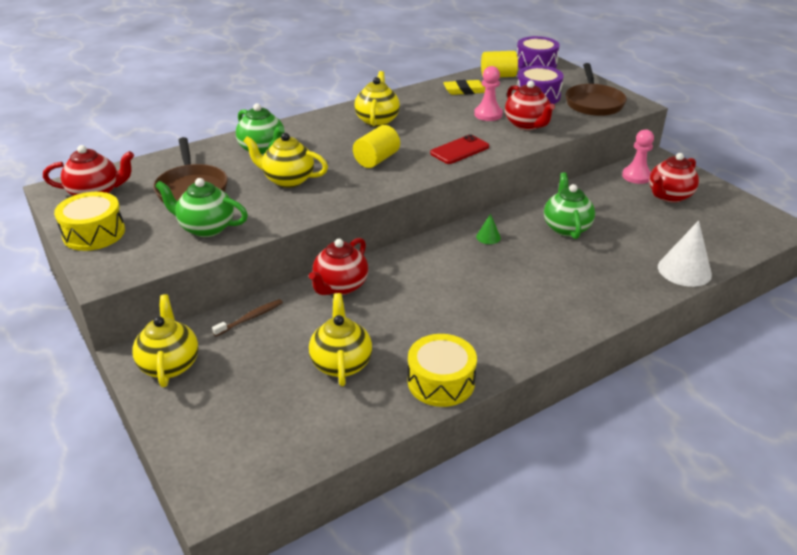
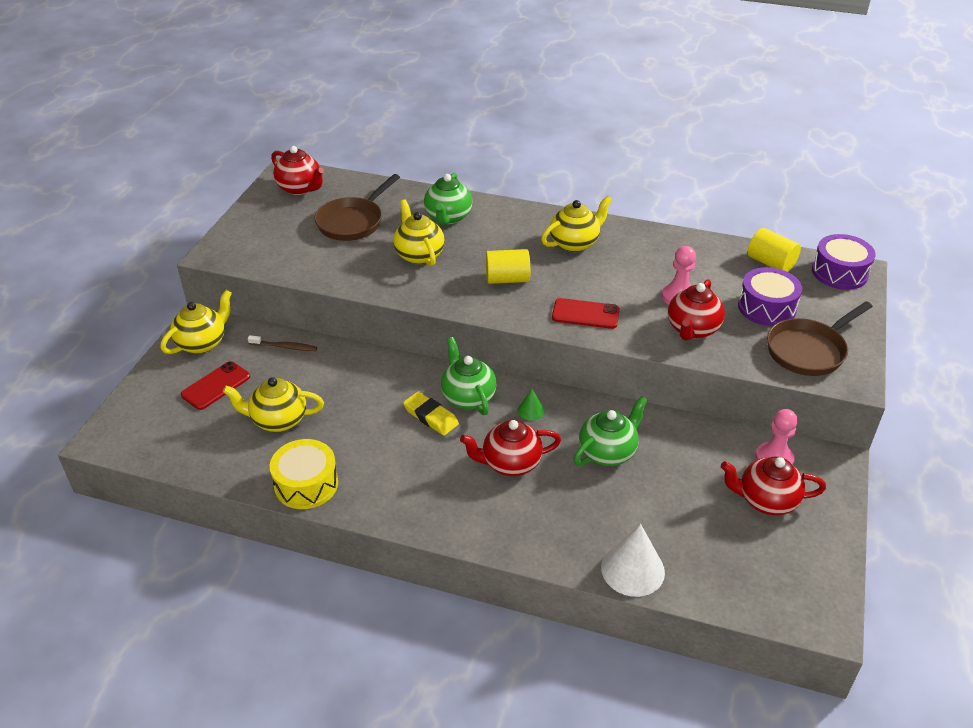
camera: 50 degrees right, 5 degrees up
yellow drum [54,192,125,251] -> none
green teapot [155,178,248,237] -> green teapot moved to [441,337,497,415]
red teapot [309,238,368,295] -> red teapot moved to [460,420,561,476]
yellow teapot [309,293,372,386] -> yellow teapot turned 135 degrees counterclockwise [223,377,324,432]
yellow eraser [443,80,485,95] -> yellow eraser moved to [403,391,459,435]
none -> red phone [181,361,250,410]

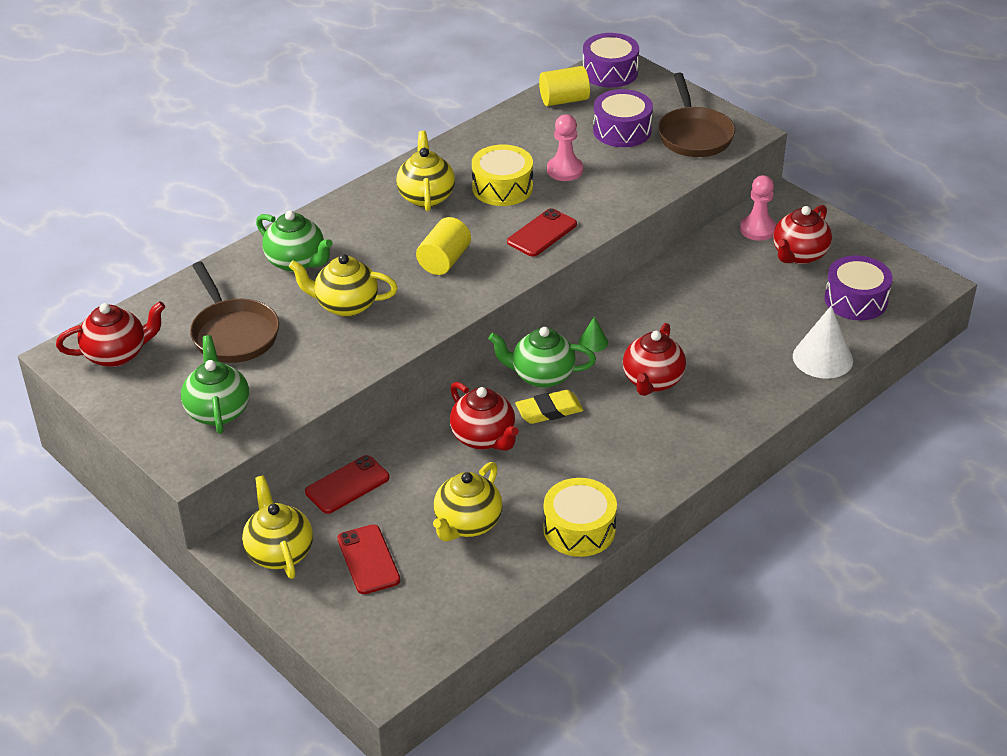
camera: 60 degrees left, 0 degrees up
brown toothbrush [248,335,317,351] -> red phone [305,455,390,514]
green teapot [574,396,648,466] -> green teapot moved to [181,335,249,434]
red teapot [668,279,725,341] -> red teapot moved to [450,382,519,451]
none -> yellow drum [472,144,533,206]
none -> purple drum [825,255,892,320]

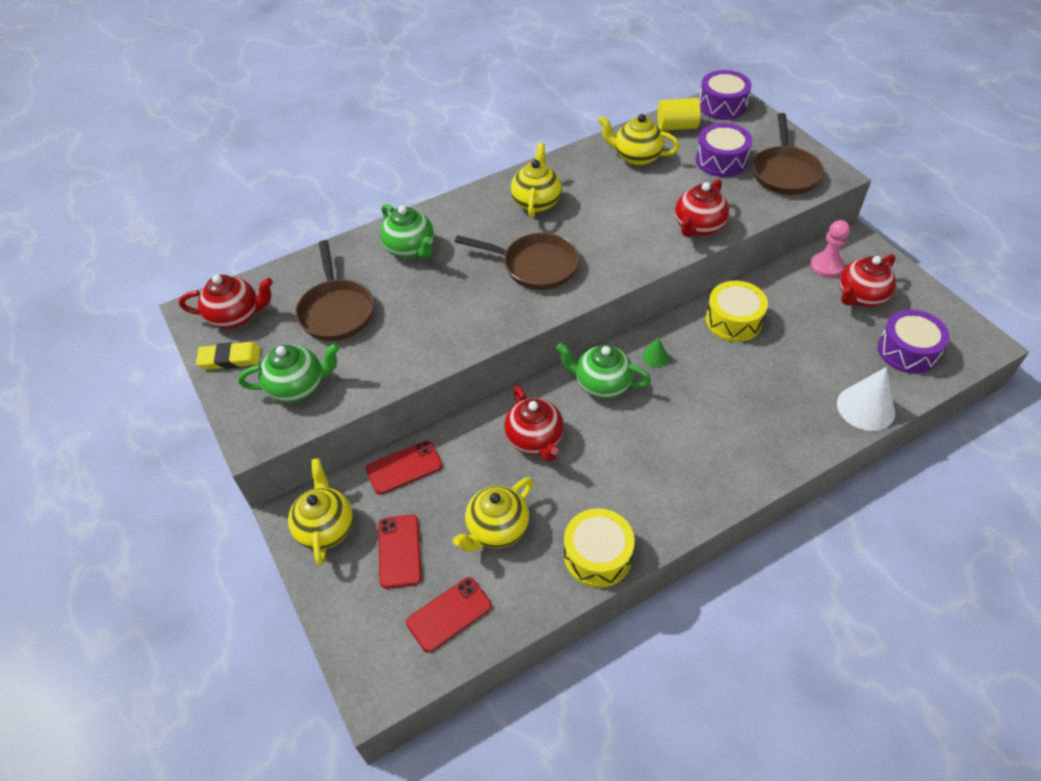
camera: 15 degrees right, 10 degrees up
green teapot [181,335,249,434] -> green teapot turned 75 degrees clockwise [238,343,340,402]
yellow teapot [289,254,398,317] -> yellow teapot moved to [598,114,680,166]
yellow cylinder [416,217,471,275] -> brown pan [455,233,579,290]
yellow drum [472,144,533,206] -> yellow drum moved to [706,281,768,342]
red phone [507,208,577,257] -> red phone moved to [406,577,492,653]
yellow eraser [515,390,584,424] -> yellow eraser moved to [196,342,261,370]
pink pawn [547,114,583,181] -> none
red teapot [623,323,686,396] -> red teapot moved to [675,179,729,237]

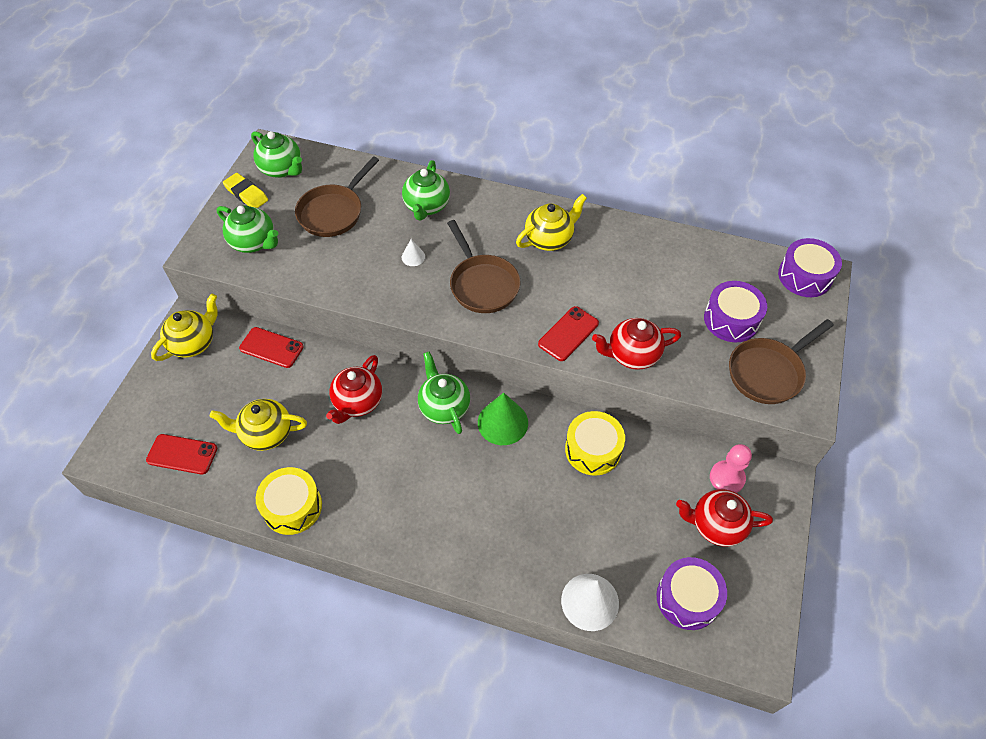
camera: 45 degrees right, 5 degrees up
red teapot [179,275,273,329] -> green teapot [251,131,302,178]
red phone [378,514,422,589] -> red phone moved to [538,306,599,361]
yellow teapot [598,114,680,166] -> none
green cone [642,338,669,368] -> green cone [478,393,528,445], size x2.01
yellow cylinder [657,98,701,131] -> none
none -> white cone [402,239,425,266]

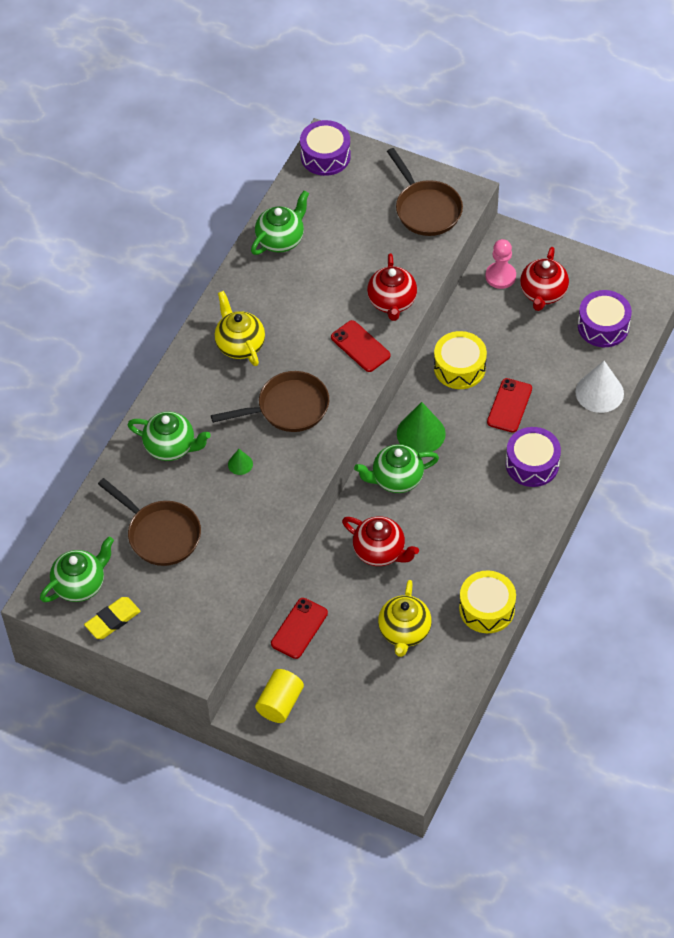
camera: 80 degrees left, 0 degrees up
red phone [146,434,217,475] -> red phone moved to [487,378,532,432]
yellow teapot [151,294,218,361] -> yellow cylinder [255,669,304,723]
green teapot [217,205,278,253] -> green teapot moved to [251,191,309,255]
white cone [402,239,425,266] -> green cone [228,449,253,475]
purple drum [704,281,767,342] -> purple drum moved to [506,427,561,487]

